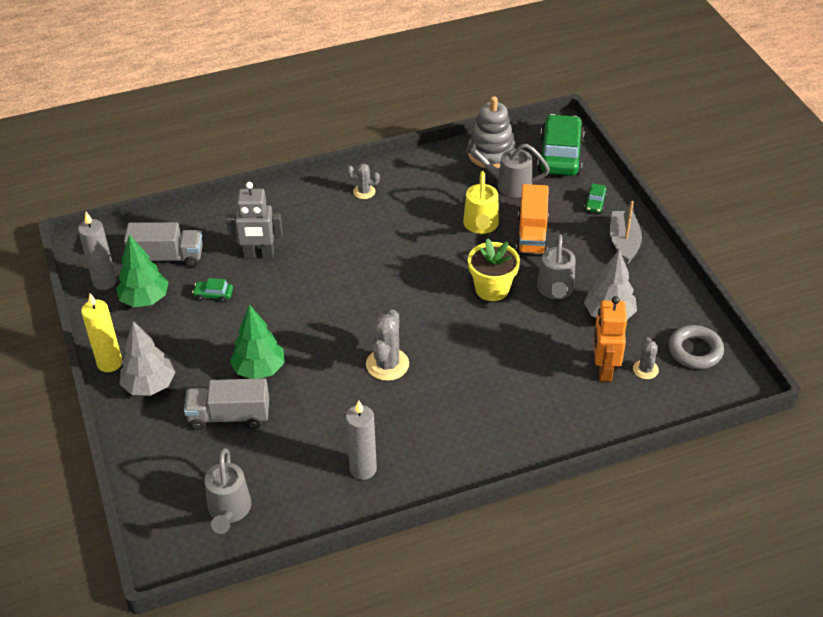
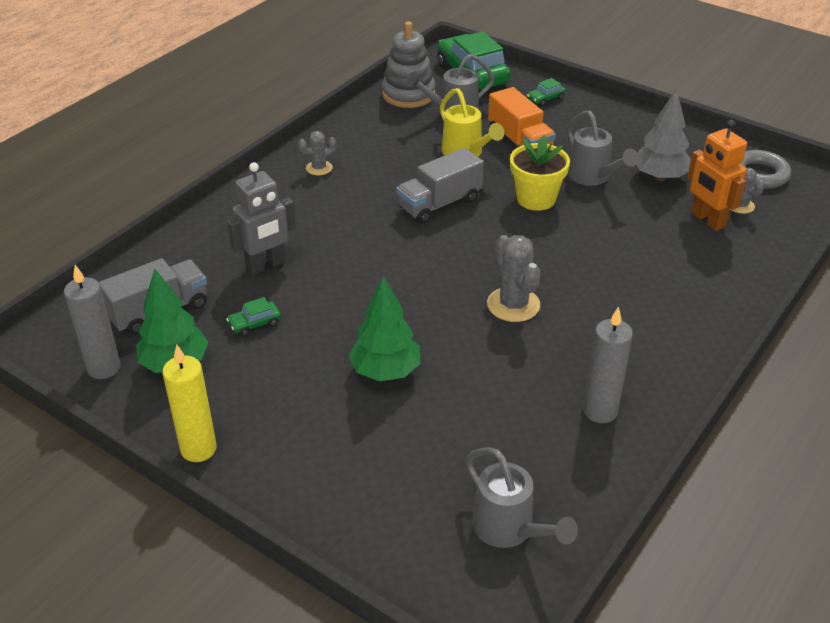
camera: 35 degrees left, 5 degrees down
grey tree [120,321,175,396] -> none
grey truck [184,378,269,430] -> grey truck moved to [396,148,484,224]
green car [584,183,607,213] -> green car turned 75 degrees clockwise [527,78,566,107]
grey boat [610,201,642,265] -> none

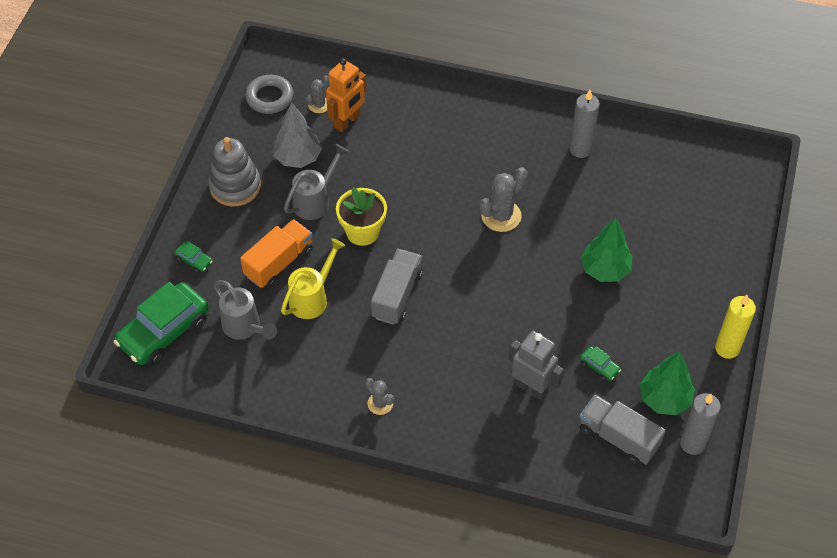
camera: 110 degrees left, 15 degrees up
grey stacking toy [382,22,436,108] -> grey stacking toy moved to [208,137,261,206]
grey truck [396,148,484,224] -> grey truck turned 105 degrees counterclockwise [371,249,423,325]
grey watering can [465,447,578,548] -> none

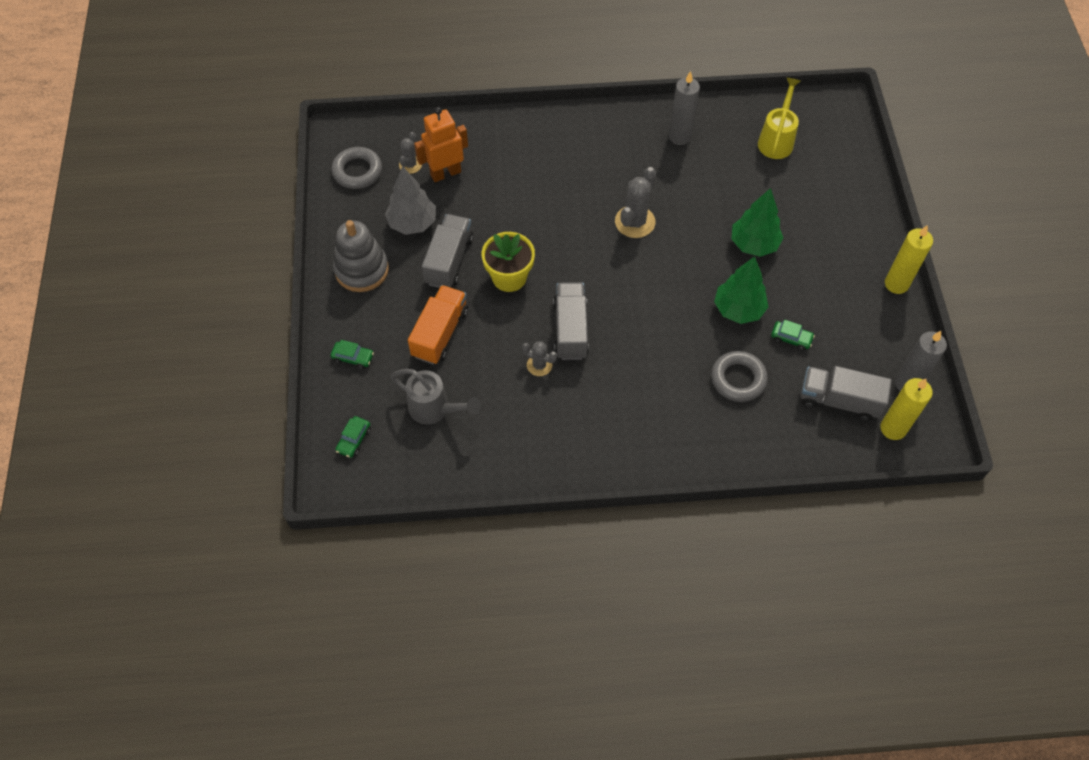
camera: 20 degrees left, 5 degrees up
green car [114,282,209,366] -> green car [335,416,371,458], size x0.42
yellow watering can [281,238,345,319] -> yellow watering can moved to [758,78,801,159]
grey watering can [284,144,349,220] -> grey truck [422,214,473,288]
orange robot [326,58,367,132] -> orange robot turned 135 degrees counterclockwise [414,107,468,182]
grey cactus [365,378,394,415] -> grey cactus moved to [522,341,557,376]
grey robot [509,331,564,401] -> grey ring [711,351,768,402]
green tree [640,351,695,415] -> green tree moved to [714,256,768,324]
none -> yellow candle [880,378,933,440]

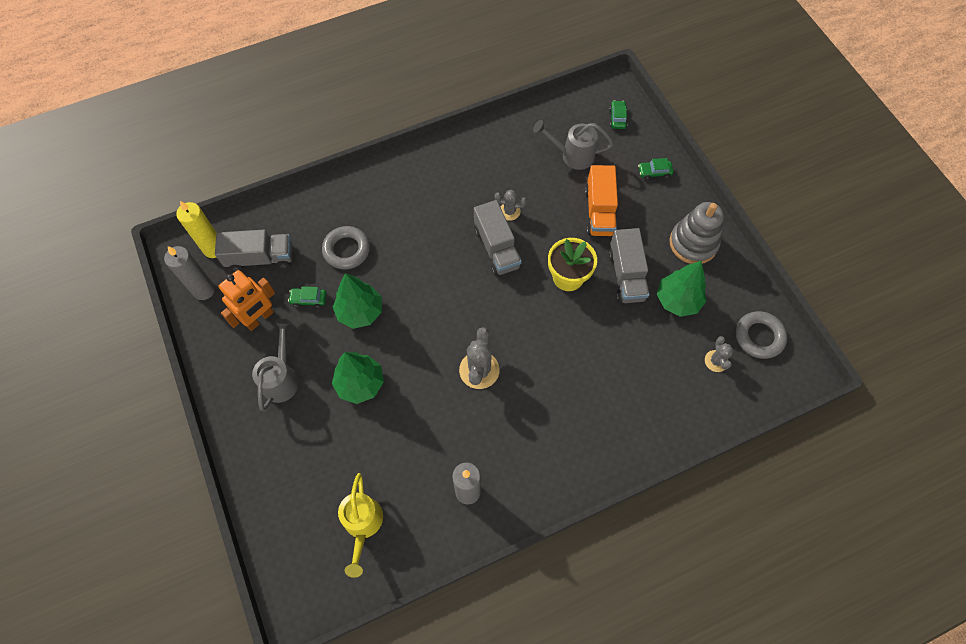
camera: 160 degrees right, 5 degrees up
grey tree [385,166,436,235] -> green tree [657,261,706,317]
orange robot [414,107,468,182] -> orange robot moved to [219,270,275,331]
yellow candle [885,225,933,294] -> none
none -> grey watering can [252,319,298,411]

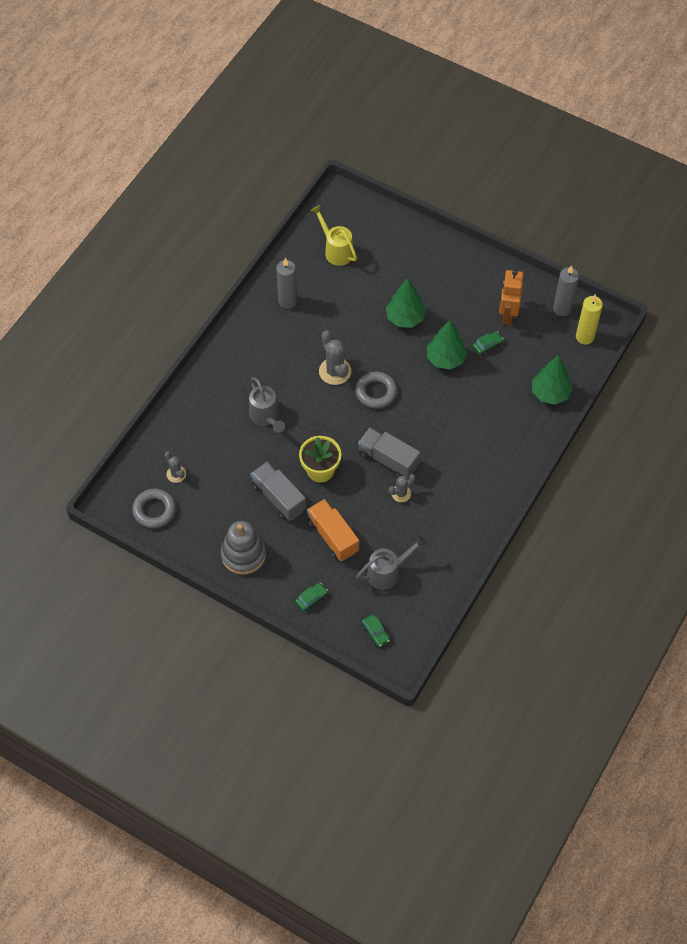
camera: 145 degrees right, 5 degrees down
grey truck [215,230,292,271] -> none
grey watering can [252,319,298,411] -> grey watering can moved to [249,377,285,433]
grey ring [322,226,370,269] -> grey ring moved to [355,371,397,409]
green tree [657,261,706,317] -> green tree moved to [532,355,573,405]

